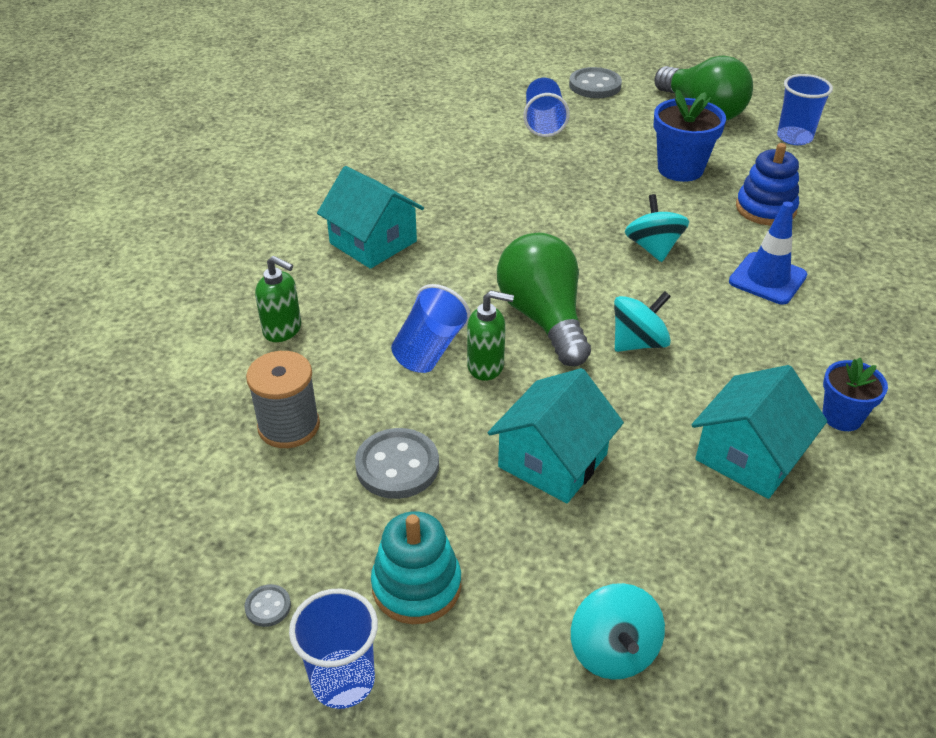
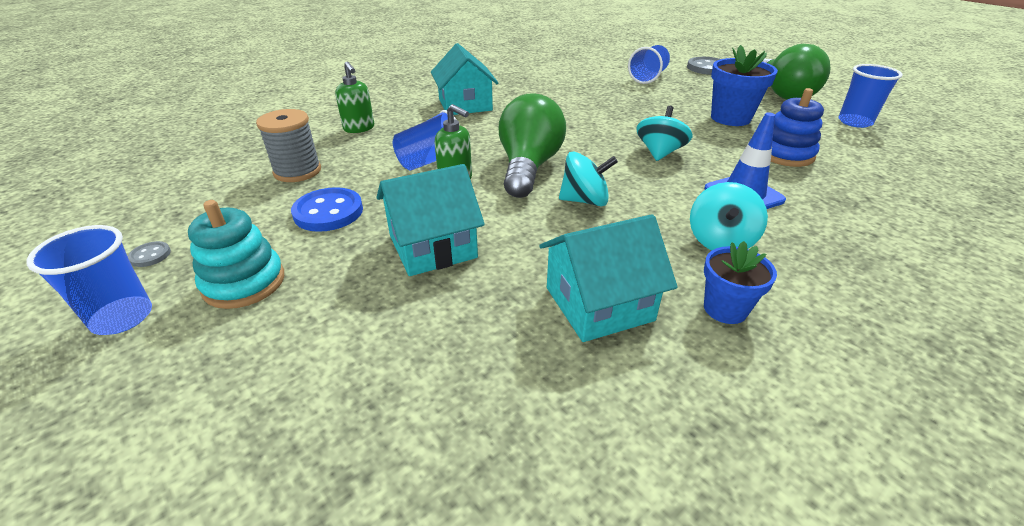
camera: 30 degrees right, 5 degrees down
grey button [355,428,439,499] -> blue button [291,187,363,232]
turquoise spinning top [571,583,665,680] -> turquoise spinning top moved to [690,182,768,250]

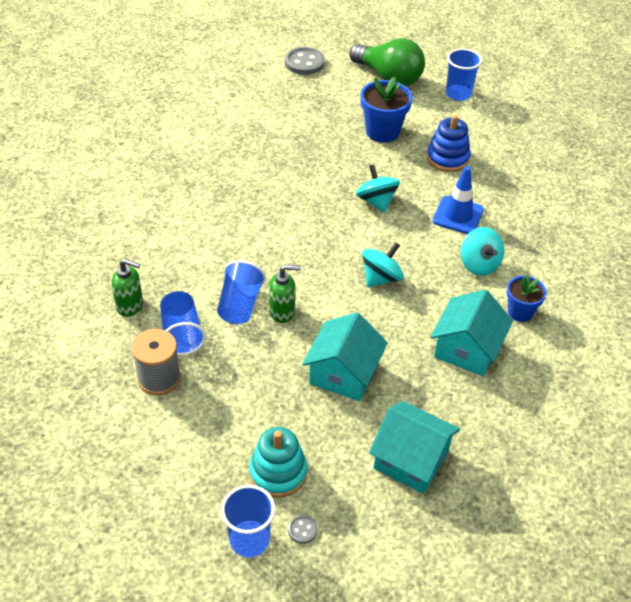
camera: 45 degrees left, 10 degrees up
grey button [128,241,171,267] -> grey button moved to [288,515,318,544]
blue button [291,187,363,232] -> none
turquoise house [431,43,499,115] -> turquoise house moved to [369,401,460,494]
green light bulb [499,93,566,198] -> none
blue cup [628,45,670,84] -> blue cup moved to [160,291,206,355]

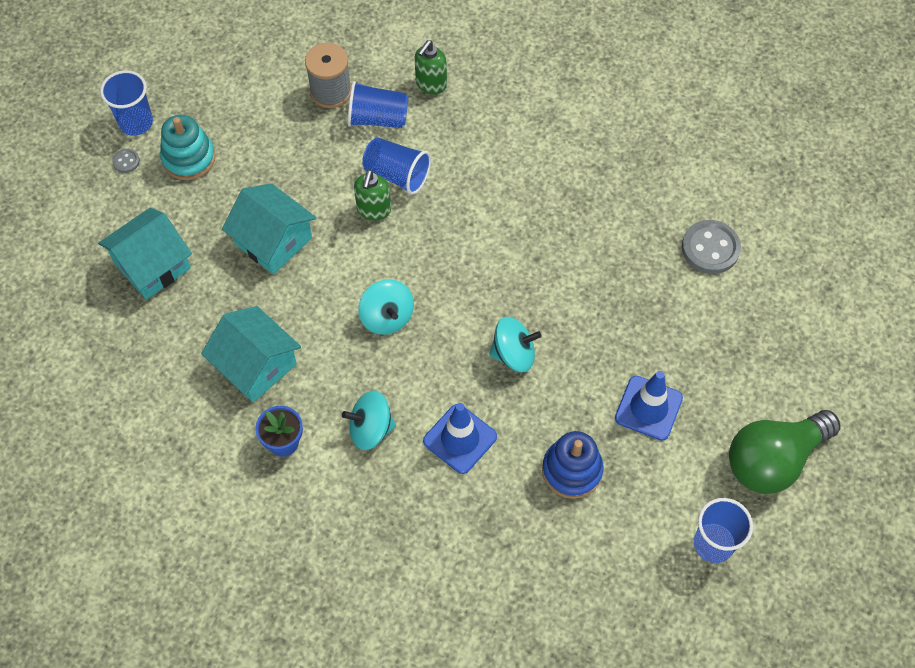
camera: 110 degrees right, 15 degrees up
grey button [285,47,325,75] -> grey button moved to [682,220,741,274]
blue flower pot [360,77,413,143] -> blue traffic cone [615,371,683,441]

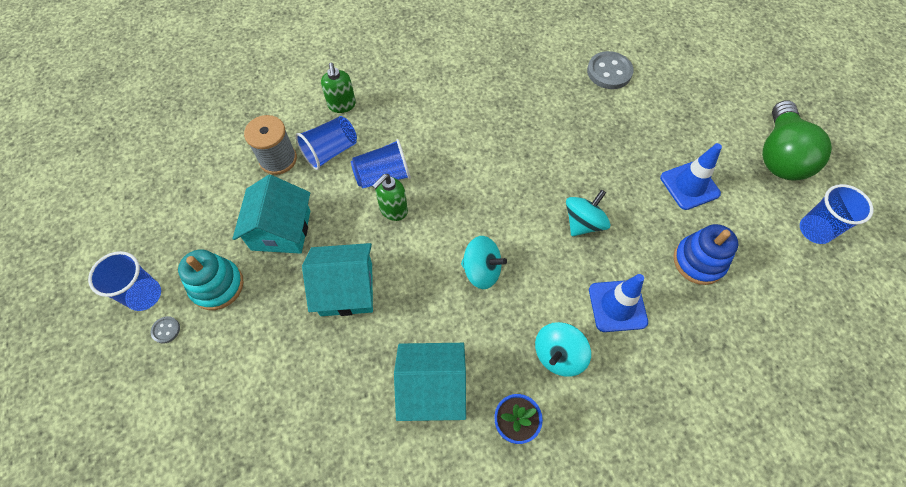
camera: 45 degrees left, 0 degrees up
turquoise house [98,208,192,300] -> turquoise house moved to [232,175,310,254]
green soap dispenser [354,170,391,221] -> green soap dispenser turned 75 degrees clockwise [372,174,408,221]

